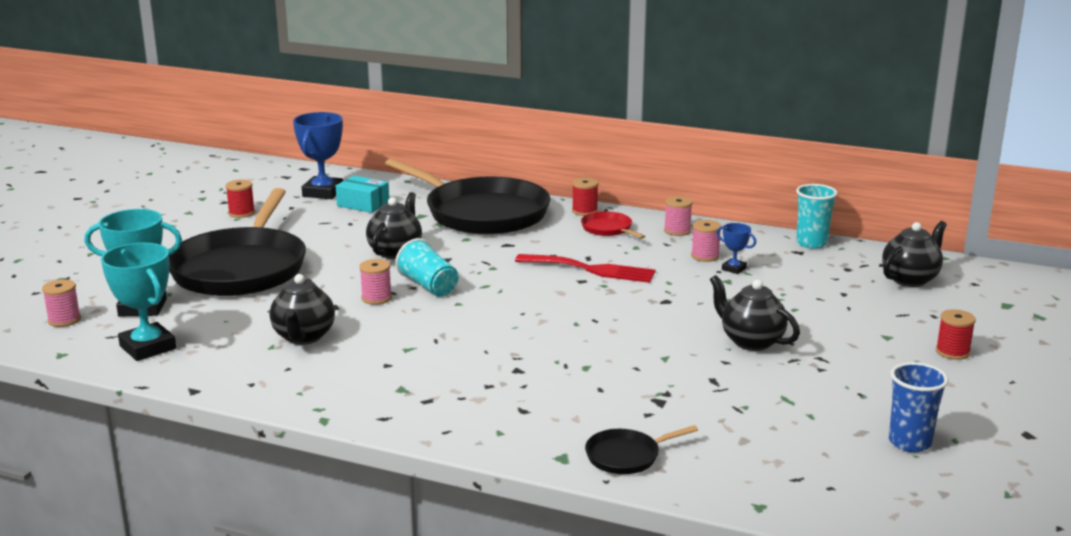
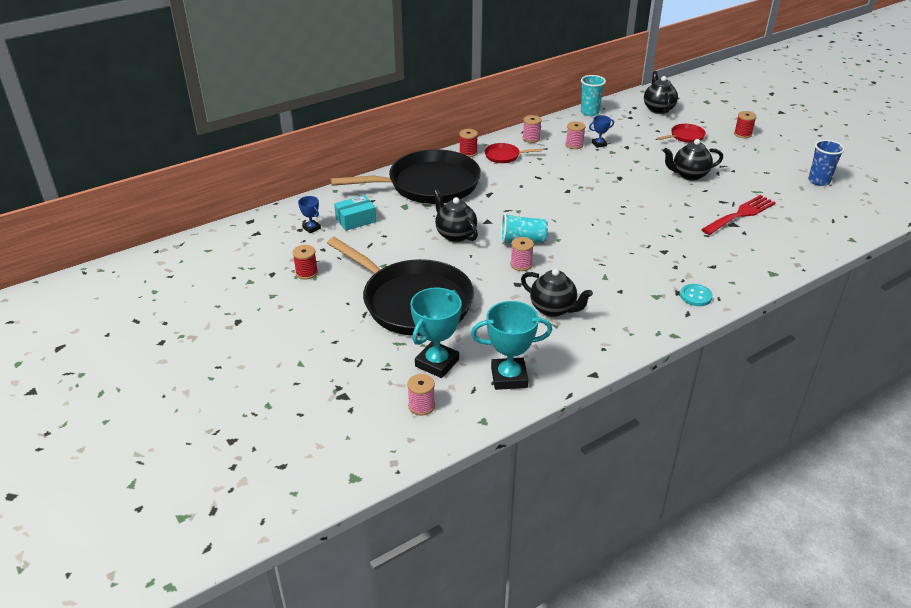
camera: 55 degrees left, 15 degrees up
blue trophy [293,112,343,199] -> blue trophy [298,196,321,233], size x0.50
red fork [515,254,656,283] -> red fork moved to [701,195,776,235]
black pan [585,425,698,474] -> none
none -> red pan [657,124,706,143]
none -> turquoise button [680,284,713,306]

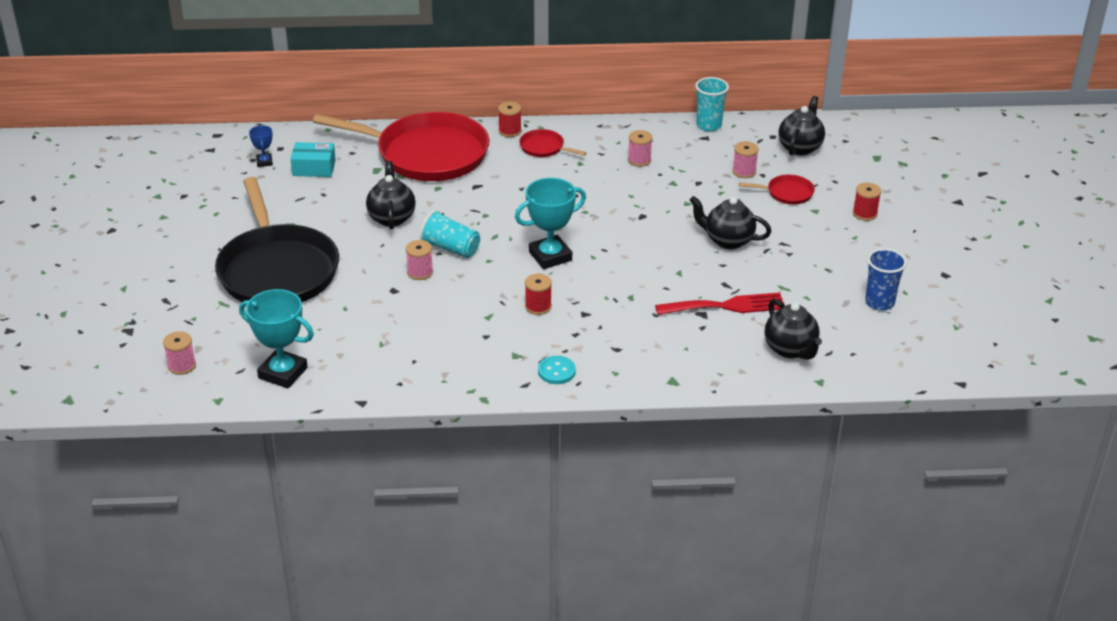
camera: 30 degrees right, 0 degrees up
red spool [292,245,318,279] -> red spool moved to [525,274,552,315]
black pan [331,149,481,204] -> red pan [313,112,489,181]
turquoise trophy [410,288,462,378] -> turquoise trophy moved to [515,178,586,269]
black teapot [521,268,593,317] -> black teapot moved to [765,299,822,360]
pink spool [523,115,542,143] -> pink spool moved to [732,141,759,178]
blue trophy [589,115,614,148] -> none

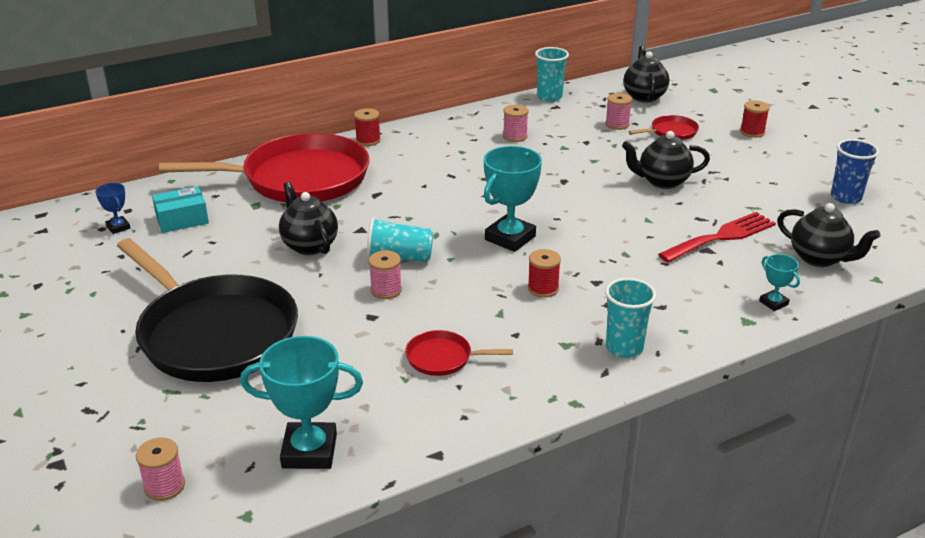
camera: 25 degrees left, 5 degrees down
red pan [519,129,586,157] -> red pan moved to [405,330,513,376]
turquoise button [538,356,576,384] -> turquoise cup [605,278,656,358]
none -> turquoise trophy [759,254,800,311]

